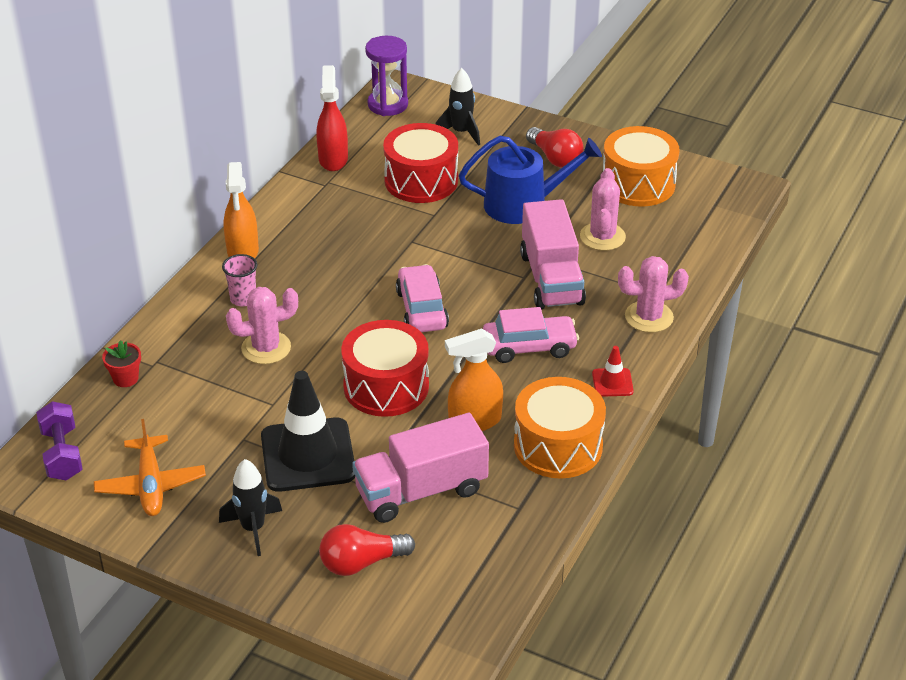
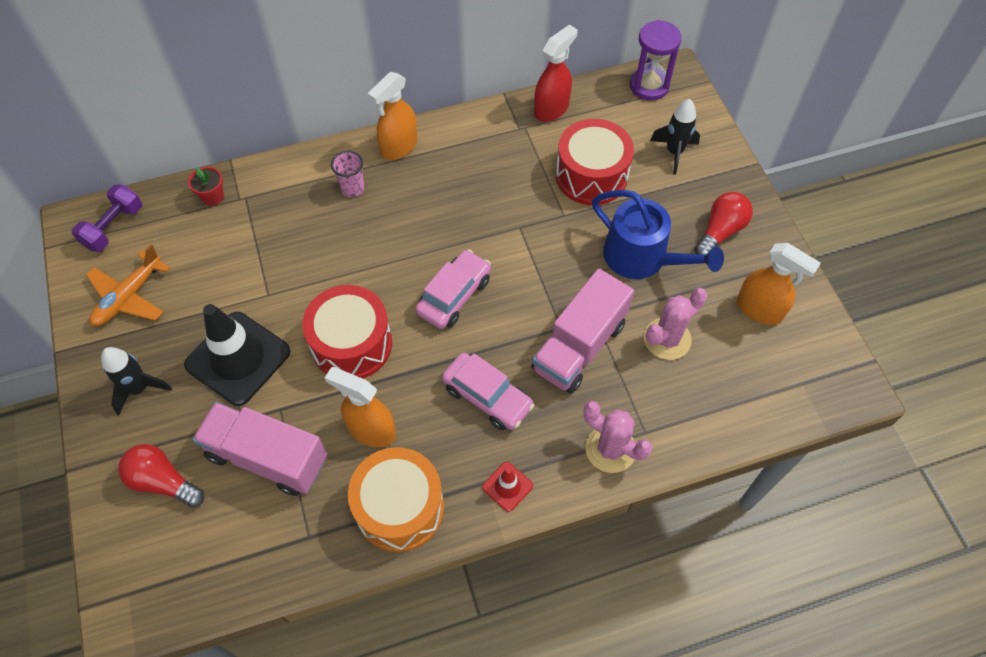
camera: 45 degrees right, 20 degrees up
pink cactus [226,287,298,364] -> none
red light bulb [526,127,584,168] -> red light bulb turned 150 degrees counterclockwise [694,192,753,255]
orange drum [603,126,680,207] -> orange spray bottle [737,243,821,325]

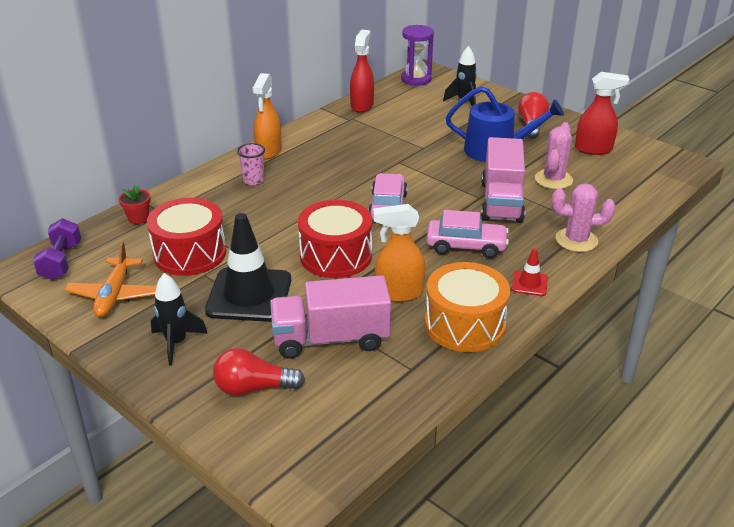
camera: 30 degrees left, 25 degrees down
red drum [556,119,634,205] -> red drum moved to [147,198,226,276]
orange spray bottle [737,243,821,325] -> red spray bottle [575,72,629,155]

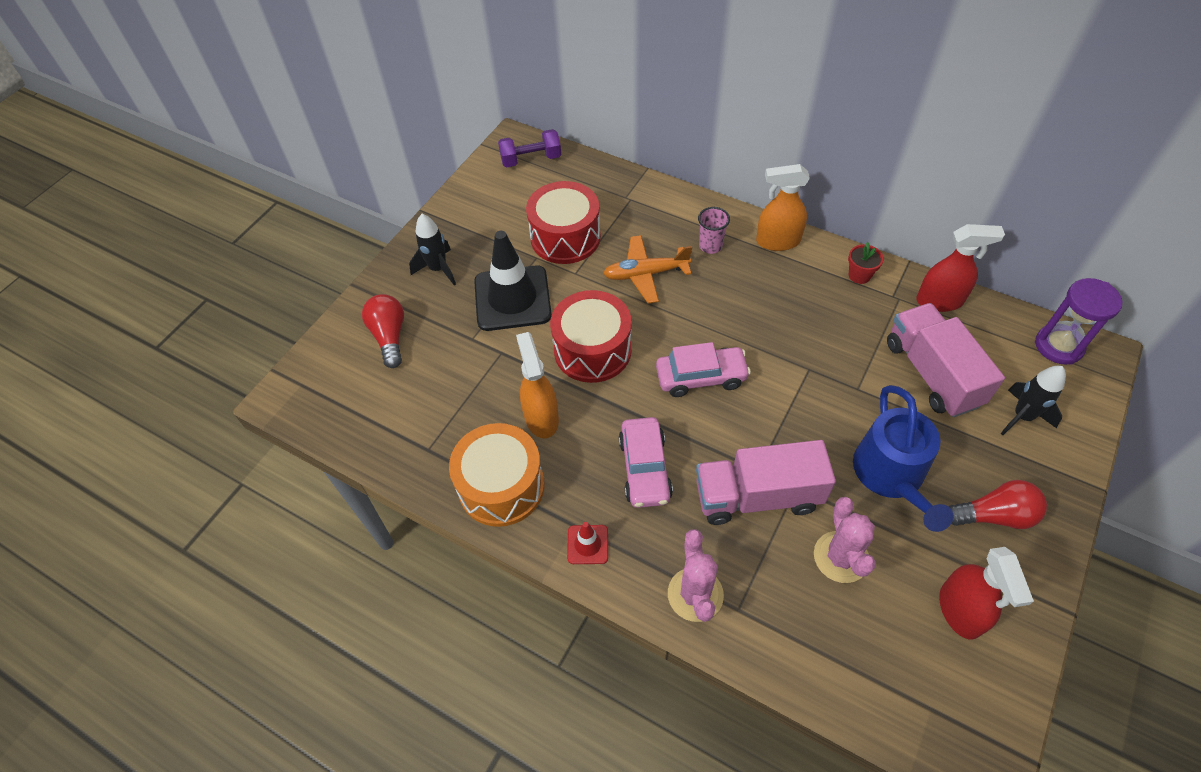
camera: 80 degrees right, 20 degrees up
orange plane [64,241,157,317] -> orange plane moved to [603,235,692,303]
red flower pot [119,185,151,224] -> red flower pot moved to [848,242,884,284]
pink truck [270,275,391,359] -> pink truck moved to [887,303,1005,417]
pink cactus [535,122,573,189] -> pink cactus turned 75 degrees clockwise [814,497,876,583]

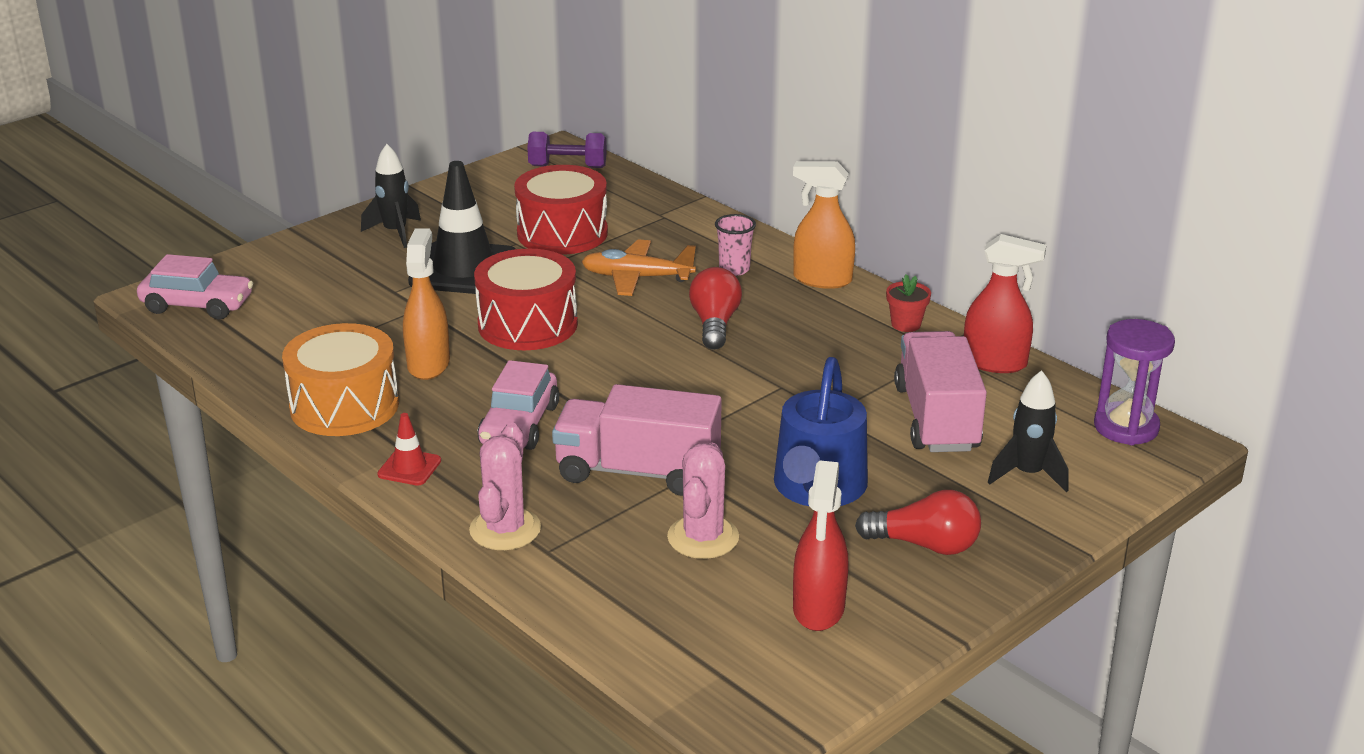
camera: 15 degrees right, 25 degrees down
red light bulb [362,294,404,368] -> red light bulb moved to [689,267,742,350]
pink car [656,342,751,397] -> pink car moved to [137,254,253,319]

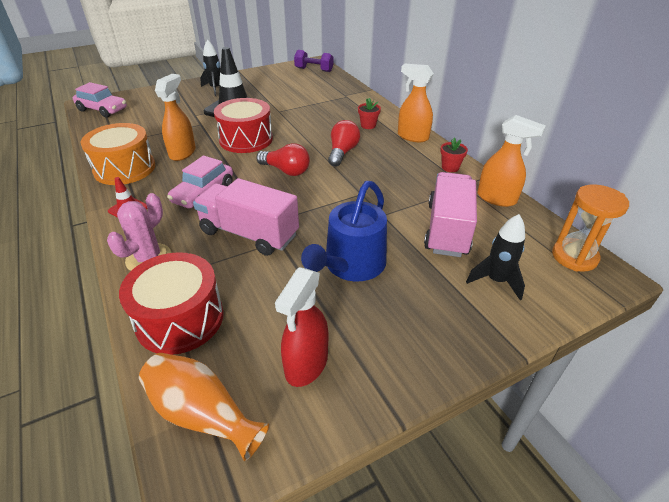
camera: 15 degrees right, 10 degrees up
red drum [514,165,608,255] -> red drum moved to [119,252,224,355]
orange plane [582,239,696,296] -> none
pink cactus [667,443,739,559] -> none
pink cup [715,214,756,276] -> red flower pot [358,98,381,129]
red light bulb [855,490,981,555] -> red light bulb moved to [256,143,310,176]
red spray bottle [964,234,1046,373] -> orange spray bottle [477,115,546,207]
purple hourglass [1094,319,1175,445] -> orange hourglass [552,184,629,272]
none -> orange vase [139,353,269,461]

